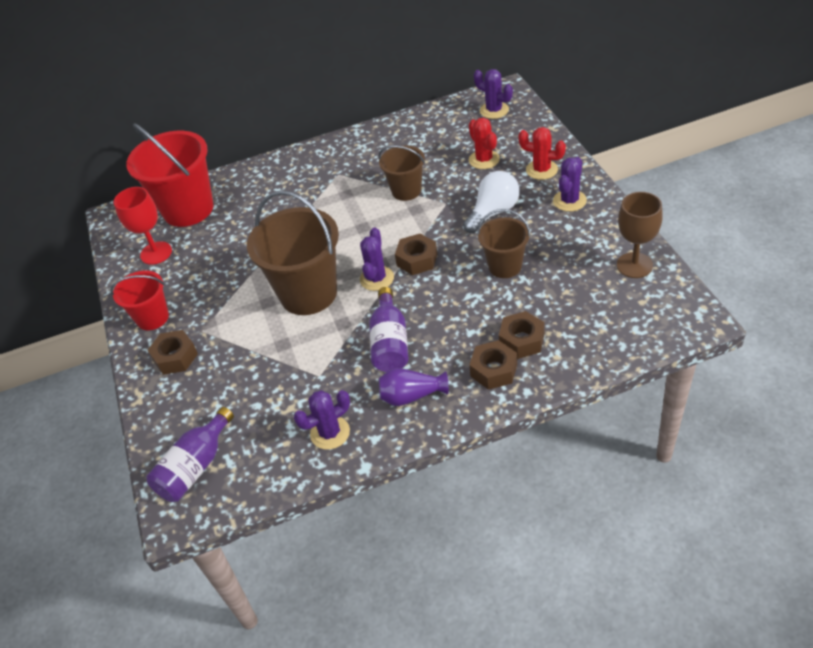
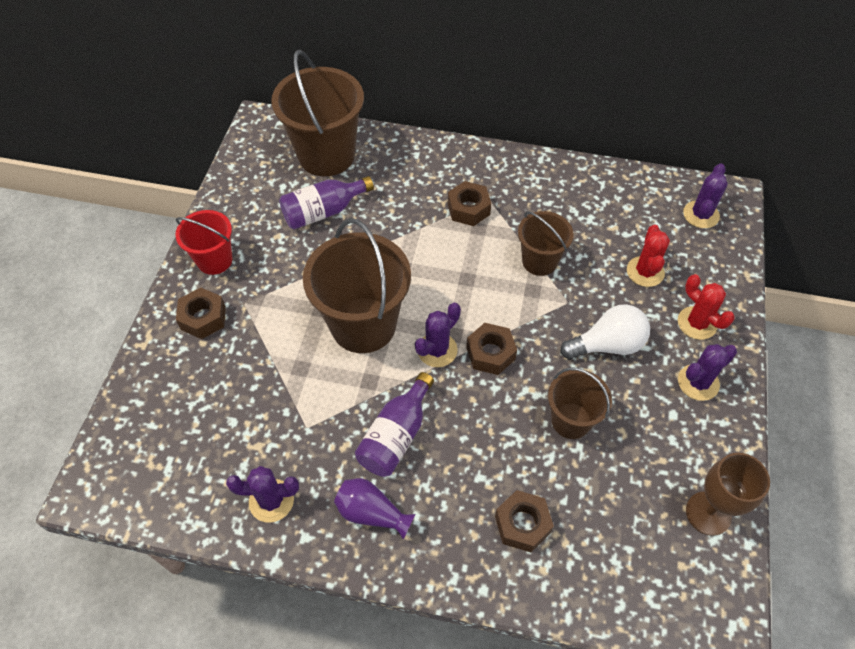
camera: 25 degrees right, 10 degrees up
red goblet [114,187,172,265] -> none
red bucket [126,123,214,227] -> brown bucket [271,50,364,176]
purple bottle [146,407,234,502] -> purple bottle moved to [279,176,374,229]
brown nut [469,340,517,390] -> brown nut moved to [448,181,491,226]
purple cactus [474,69,513,119] -> purple cactus turned 45 degrees clockwise [683,163,727,228]

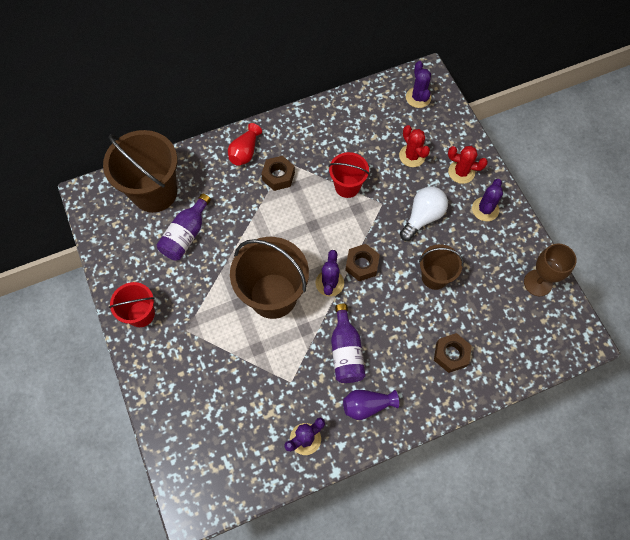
camera: 35 degrees left, 10 degrees up
brown nut [176,288,226,339] -> none
brown bucket [518,211,574,276] -> red bucket [329,152,369,198]
none -> red vase [228,123,262,166]

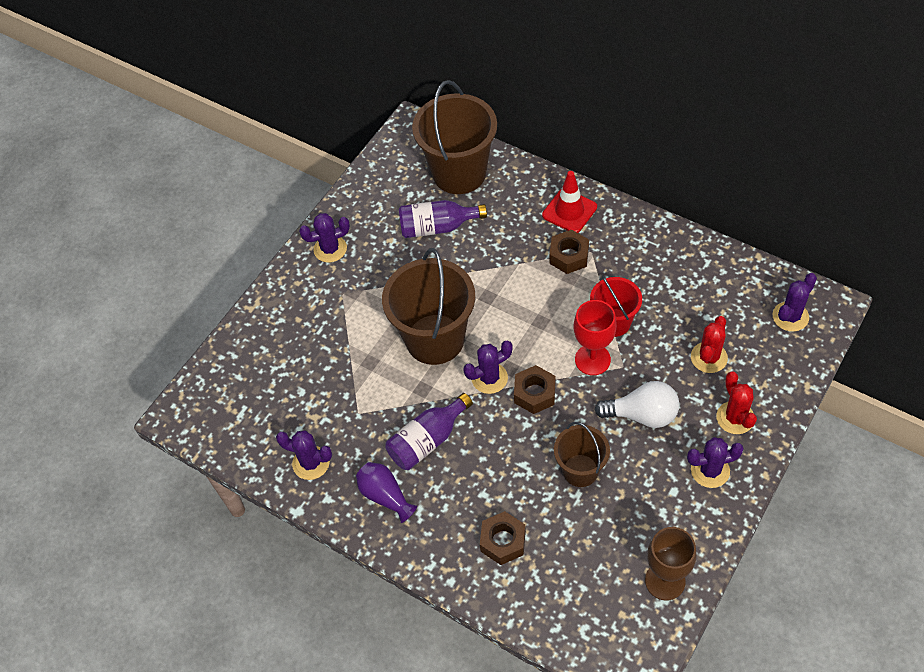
camera: 60 degrees right, 10 degrees down
red bucket [109,282,155,327] -> purple cactus [299,213,350,263]
red vase [228,123,262,166] -> red traffic cone [542,171,597,233]
none -> red goblet [574,300,617,375]

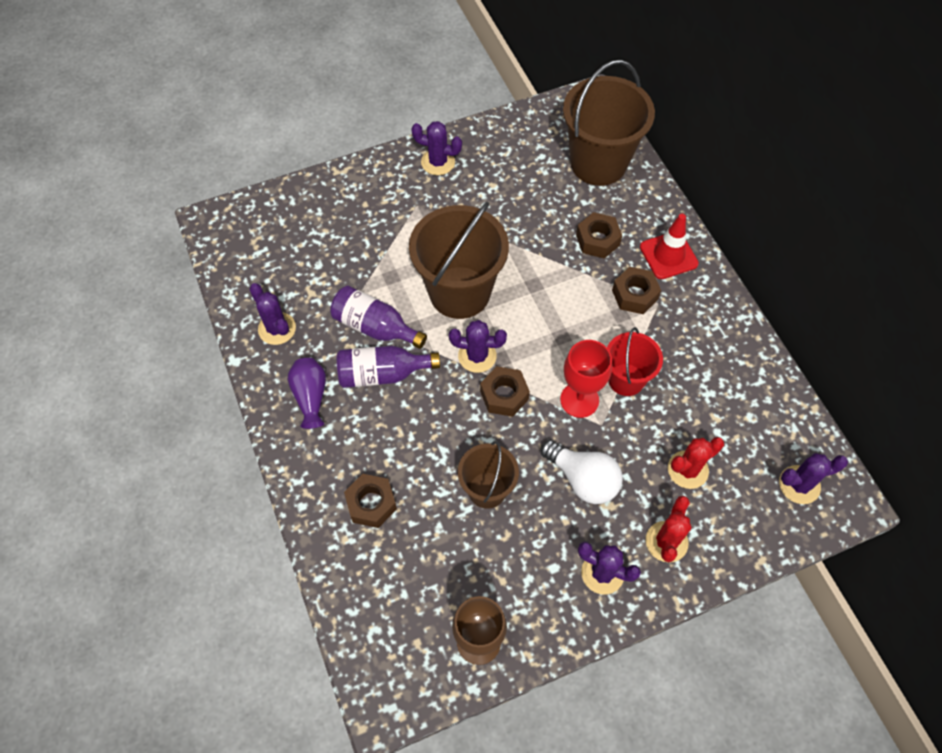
camera: 30 degrees right, 5 degrees up
purple bottle [399,200,487,238] -> purple bottle moved to [330,286,427,349]
none -> brown nut [576,212,622,259]

